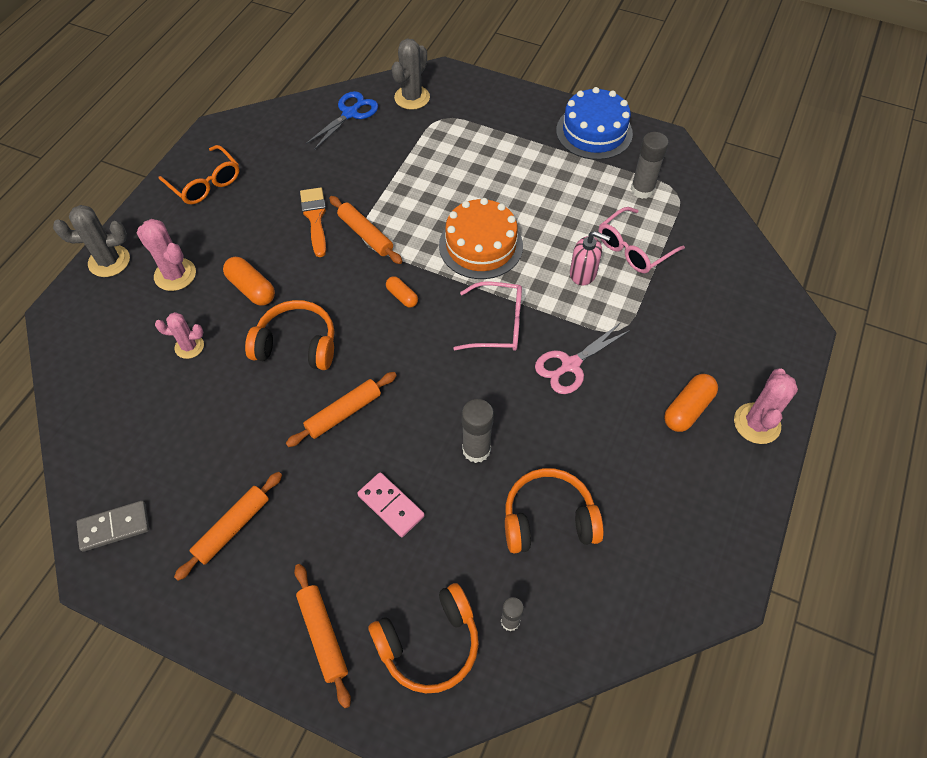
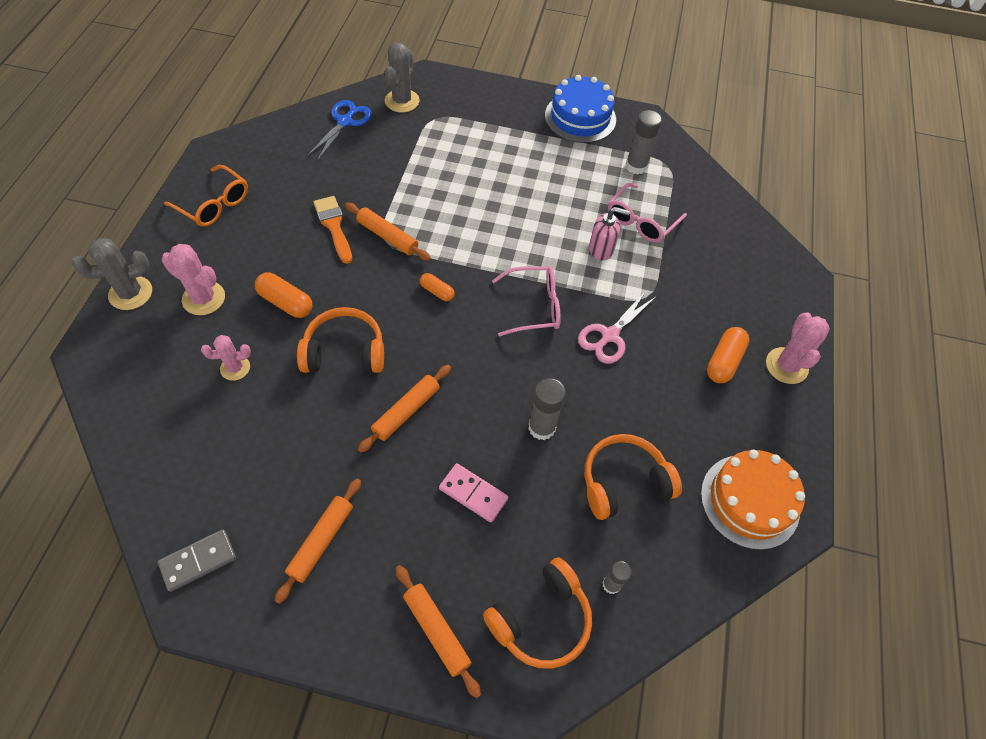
camera: 15 degrees left, 0 degrees up
orange cake [439,198,523,279] -> orange cake moved to [701,450,805,550]

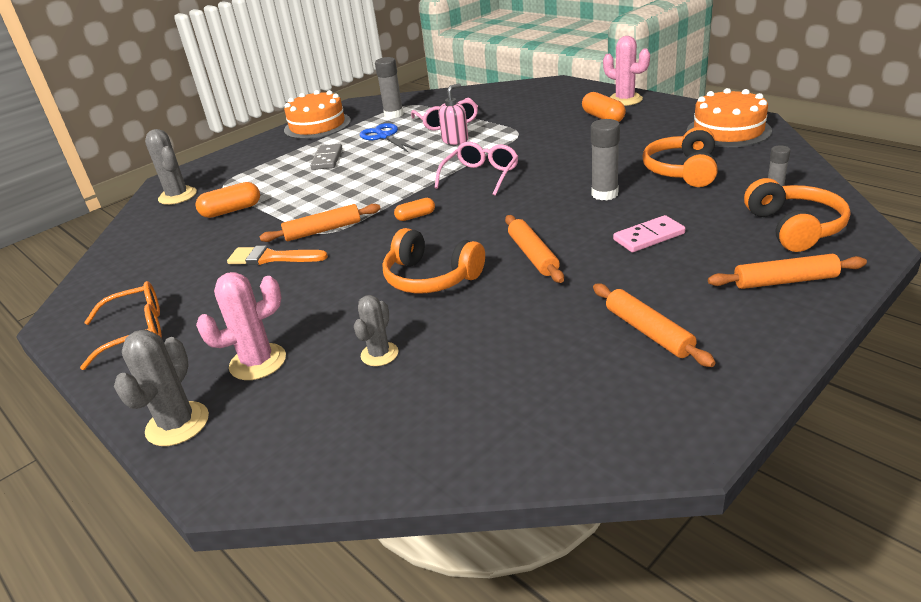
camera: 50 degrees left, 25 degrees down
grey domino [158,529,236,592] -> grey domino moved to [310,144,342,170]
pink cactus [201,335,251,381] -> grey cactus [354,295,398,366]
orange capsule [255,273,312,318] -> orange capsule moved to [195,182,260,218]
orange headphones [297,307,384,373] -> orange headphones turned 90 degrees counterclockwise [383,228,485,293]
blue scissors [308,100,372,160] -> blue scissors moved to [360,123,418,152]
blue cake [545,75,616,143] -> orange cake [284,90,351,139]
pink scissors [578,291,656,364] -> none

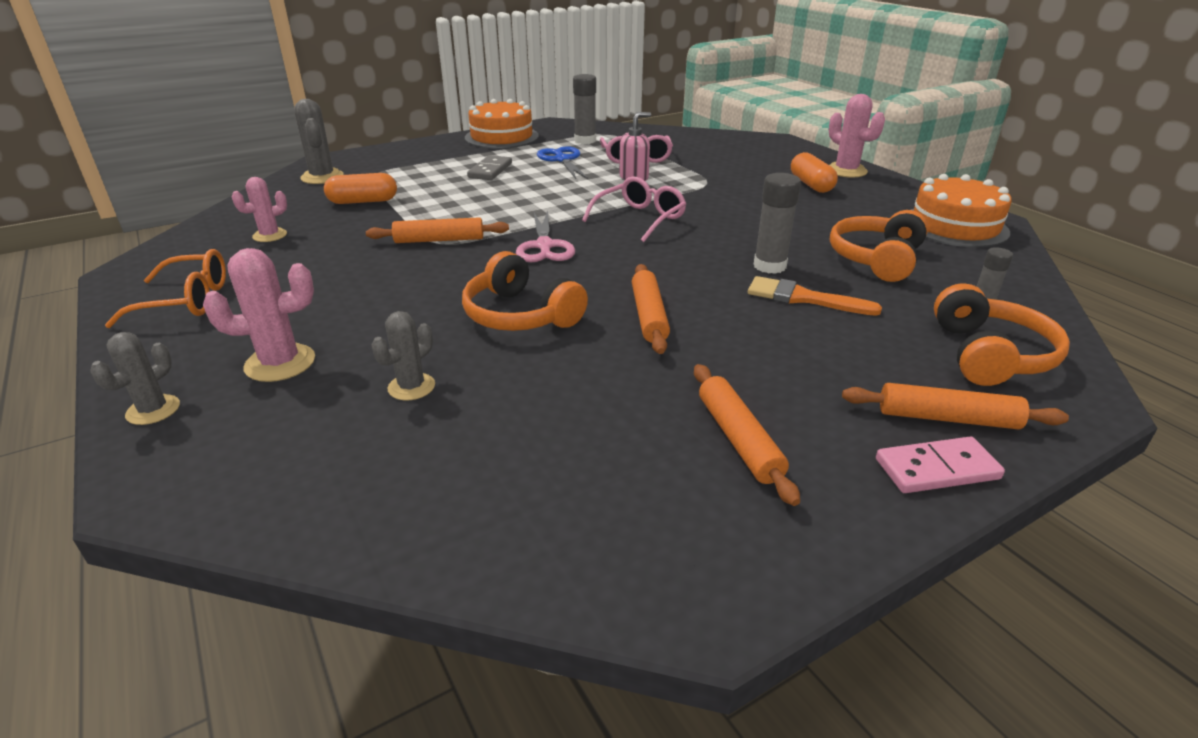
camera: 10 degrees right, 0 degrees up
grey cactus [114,330,209,446] -> grey cactus [90,332,180,425], size x0.66
orange brush [227,246,328,265] -> orange brush moved to [748,276,882,316]
orange capsule [394,198,435,221] -> pink scissors [516,210,575,262]
pink domino [613,215,685,252] -> pink domino moved to [876,436,1005,493]
none -> pink cactus [232,177,287,242]

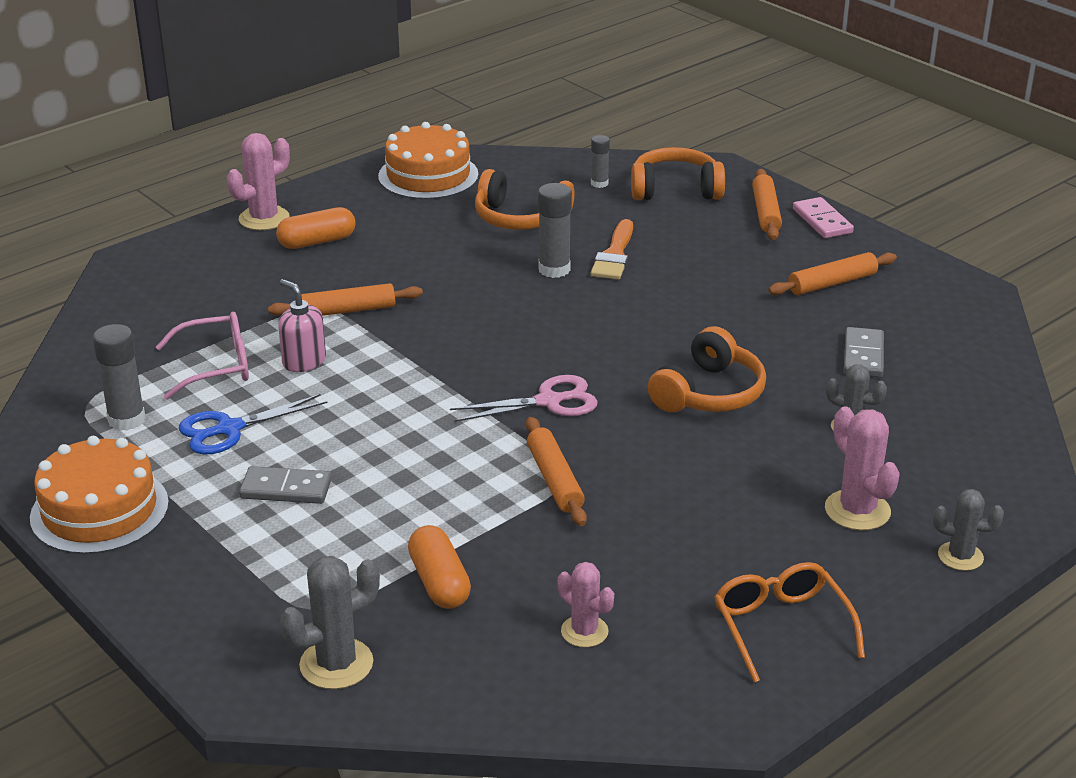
camera: 100 degrees left, 0 degrees up
pink glasses [582,176,686,242] -> none
orange rolling pin [632,264,670,354] -> orange rolling pin moved to [268,283,423,316]
none -> grey domino [844,327,884,378]

